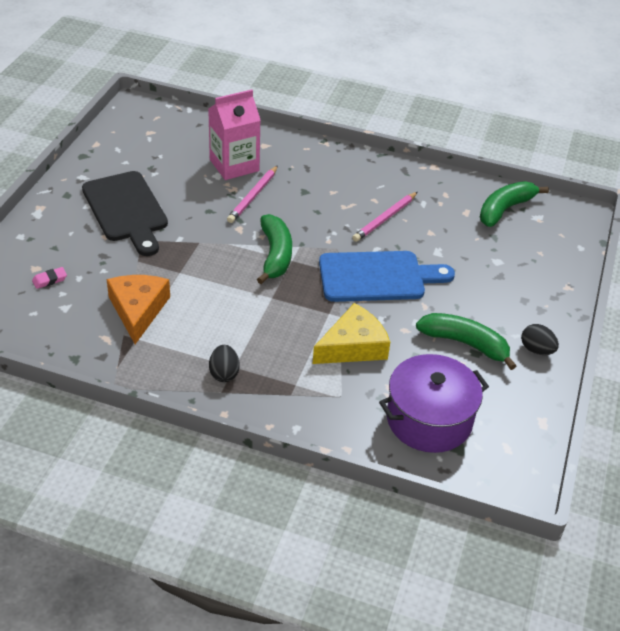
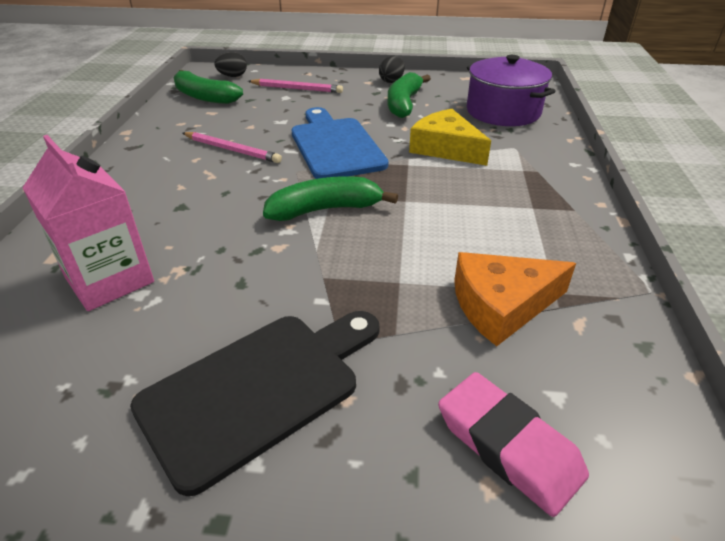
camera: 100 degrees left, 5 degrees down
pink eraser [32,267,67,289] -> pink eraser [438,372,589,517], size x2.13
black egg [209,345,239,382] -> black egg moved to [214,52,247,77]
pink pencil [227,166,278,223] -> pink pencil moved to [248,79,343,93]

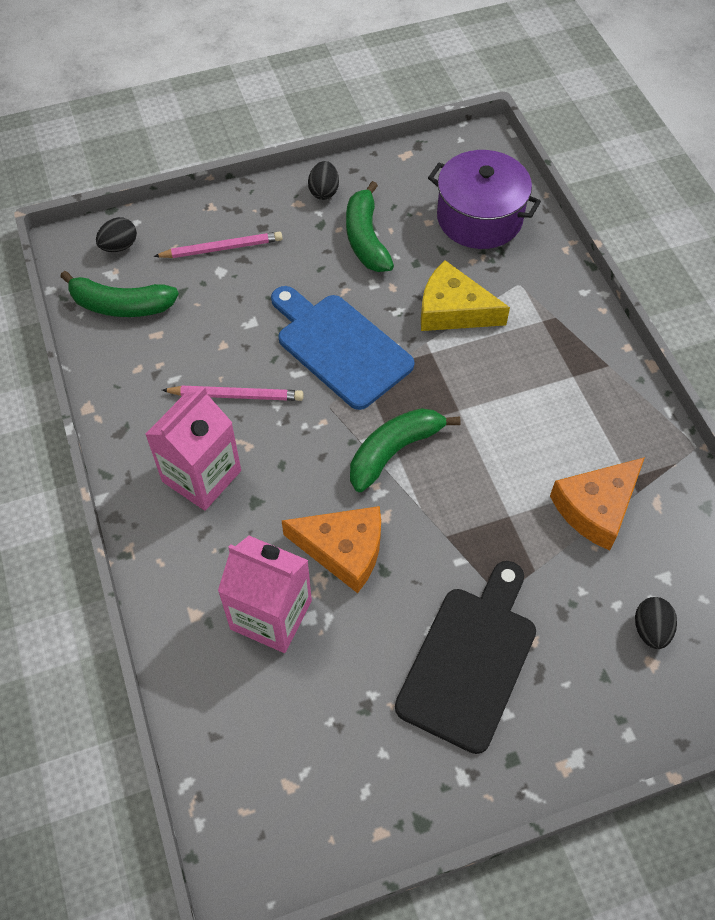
camera: 25 degrees left, 20 degrees up
pink eraser [438,372,589,517] -> black egg [635,597,677,649]
none -> pink carton [145,386,241,511]
none -> orange cheese [282,506,381,593]

